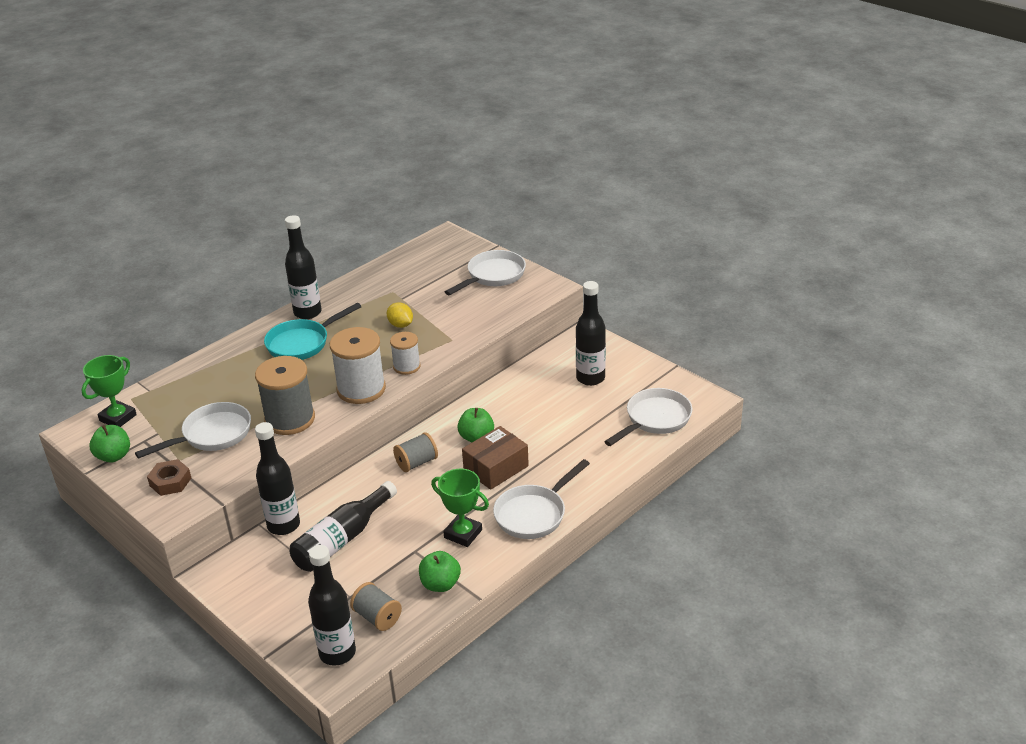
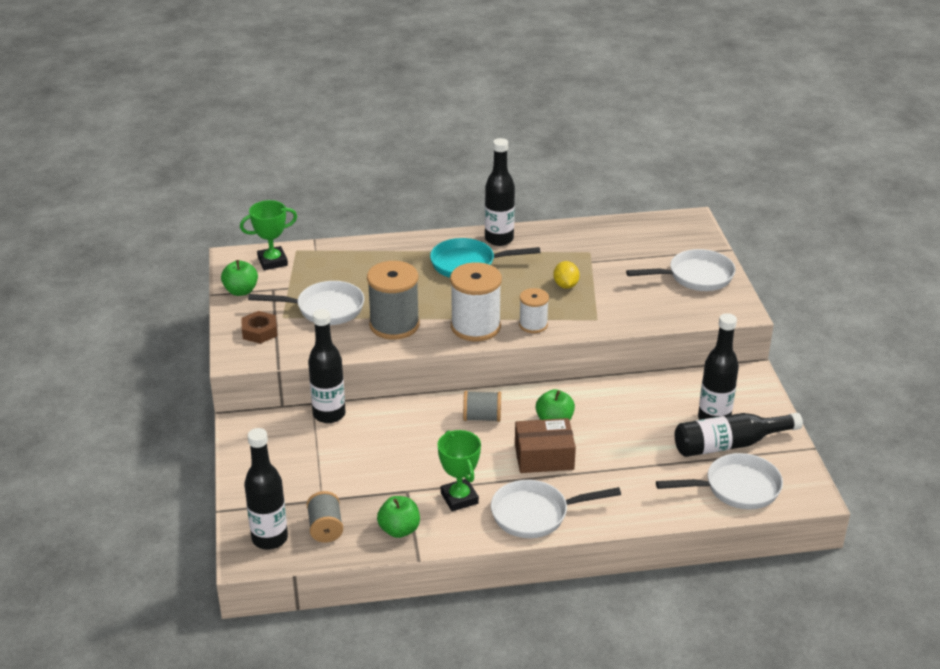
camera: 35 degrees right, 0 degrees up
black bottle [290,481,397,572] -> black bottle moved to [675,413,803,457]

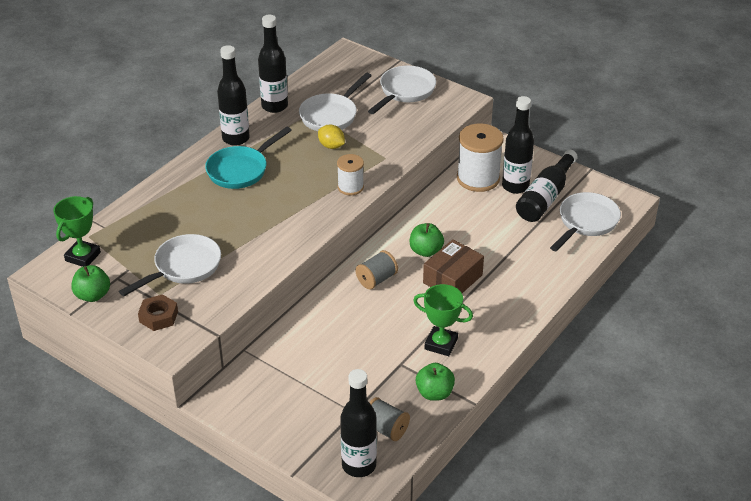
camera: 45 degrees left, 5 degrees up
black bottle [308,309,345,423] -> black bottle moved to [258,15,288,113]
grey spool [367,261,420,340] -> none
white spool [450,262,502,341] -> white spool moved to [457,124,504,192]
white pan [491,480,621,538] -> white pan moved to [299,73,372,131]

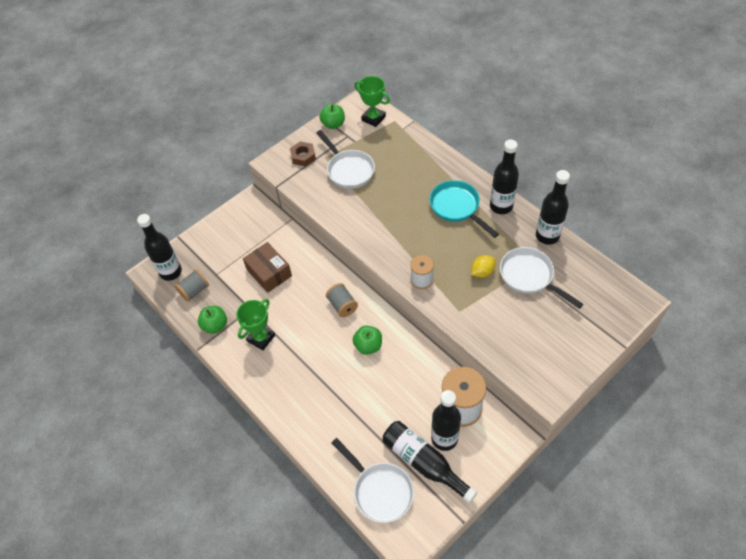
camera: 105 degrees right, 15 degrees up
white pan [368,66,436,114] -> none
brown box [423,239,484,293] -> brown box moved to [243,242,292,293]

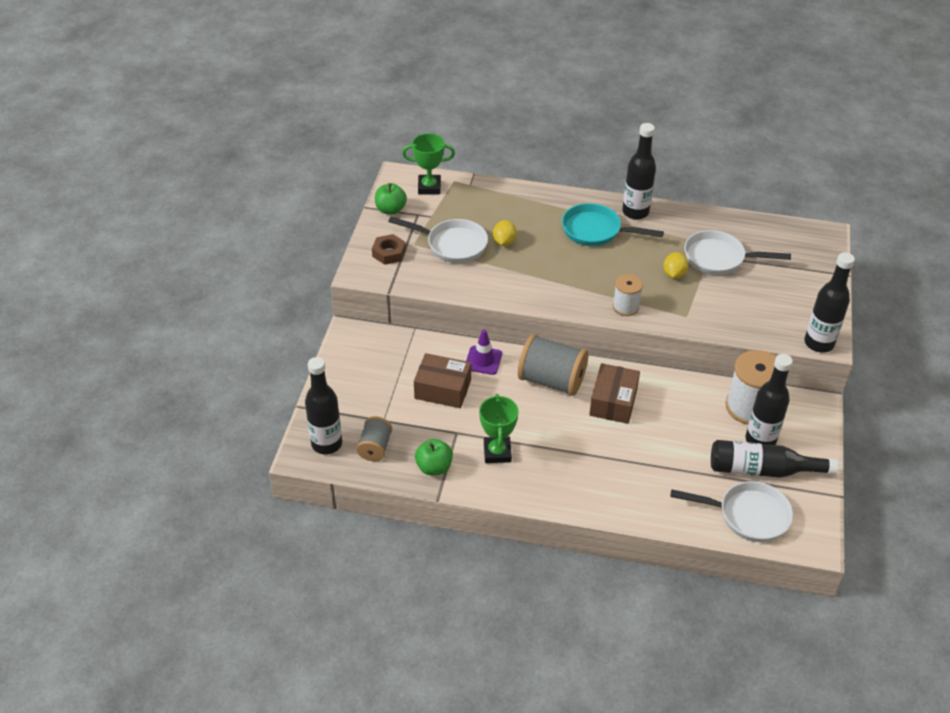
camera: 40 degrees left, 10 degrees down
grey spool [326,283,358,317] -> grey spool [518,334,588,396], size x1.74
green apple [353,325,382,355] -> brown box [589,363,640,424]
black bottle [536,170,570,245] -> black bottle moved to [804,252,855,353]
none -> purple traffic cone [466,329,502,375]
none -> yellow lemon [493,220,517,246]

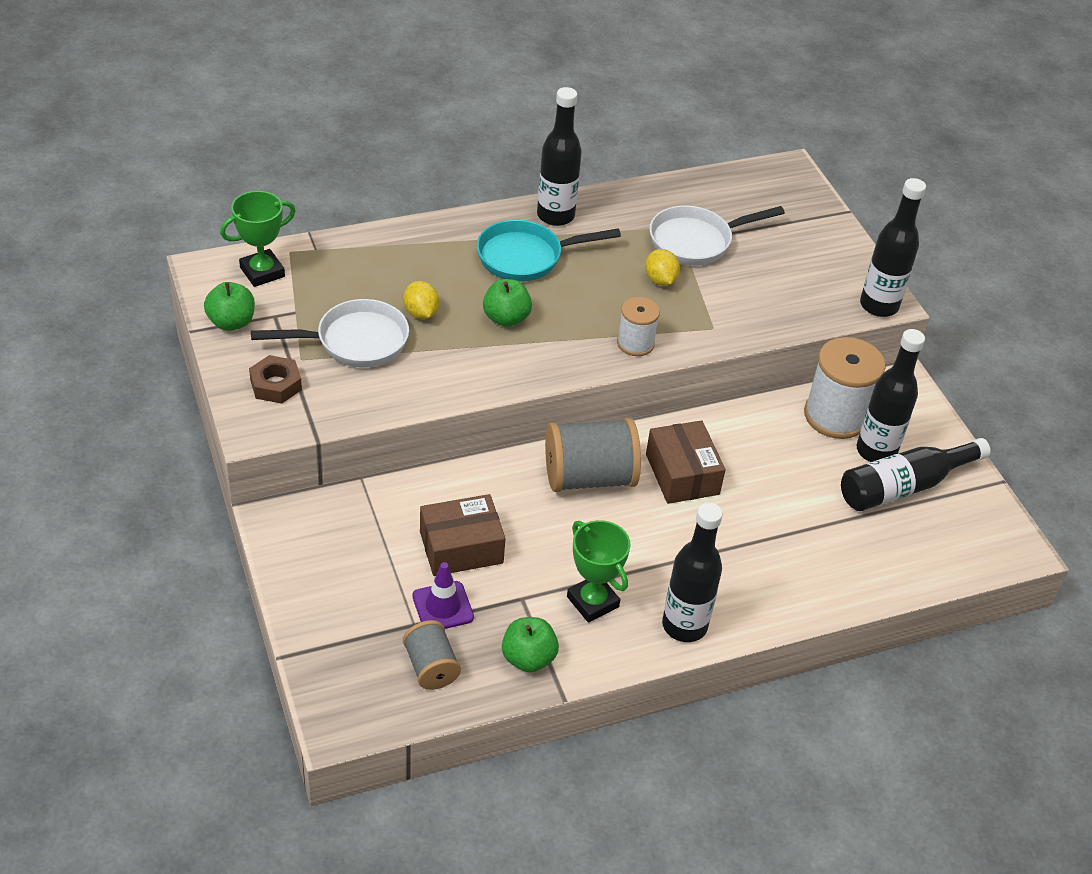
camera: 35 degrees left, 0 degrees up
black bottle [305,357,342,454] -> black bottle moved to [662,503,723,642]
purple traffic cone [466,329,502,375] -> purple traffic cone moved to [412,562,474,629]
white pan [670,481,793,542] -> none
none -> green apple [483,279,532,327]

